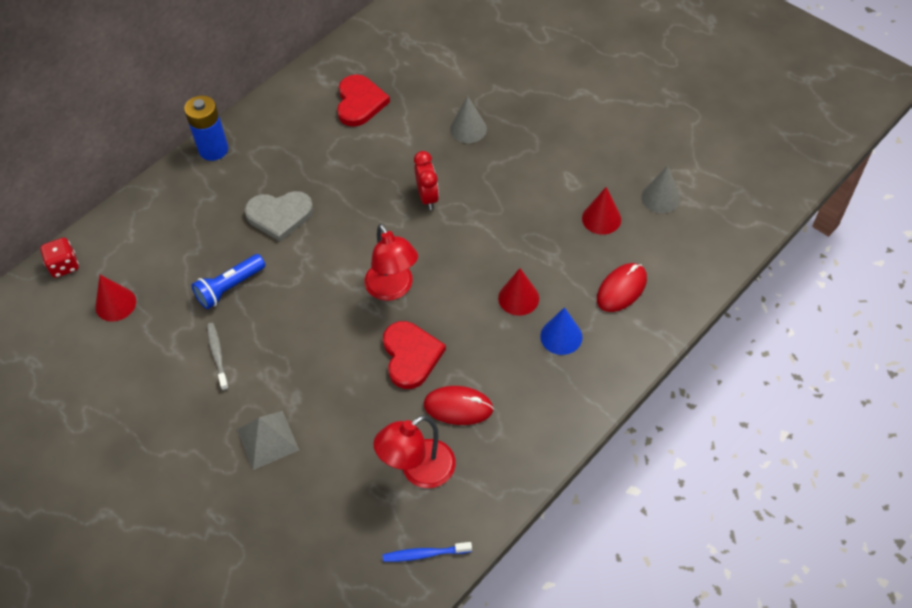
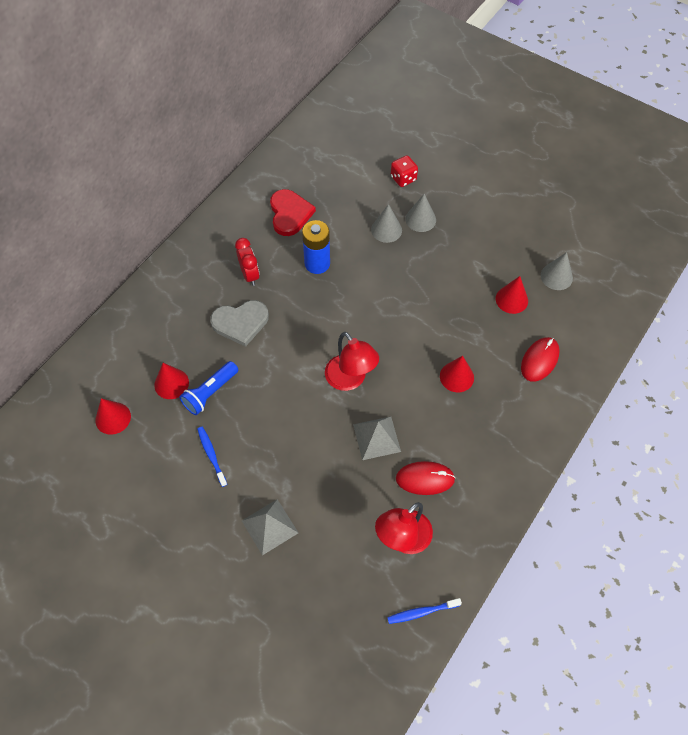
camera: 10 degrees left, 5 degrees up
red dice [40,238,79,278] -> red dice moved to [391,155,418,187]
blue battery [184,96,228,161] -> blue battery moved to [302,220,330,274]
grey toothbrush [207,323,229,391] -> blue toothbrush [197,427,227,487]
red heart [383,321,446,389] -> grey pyramid [353,416,401,460]
red clock [414,151,439,210] -> red clock moved to [235,238,260,286]
blue cone [540,307,582,355] -> none
none -> red cone [154,363,189,399]
none -> grey cone [405,193,436,232]

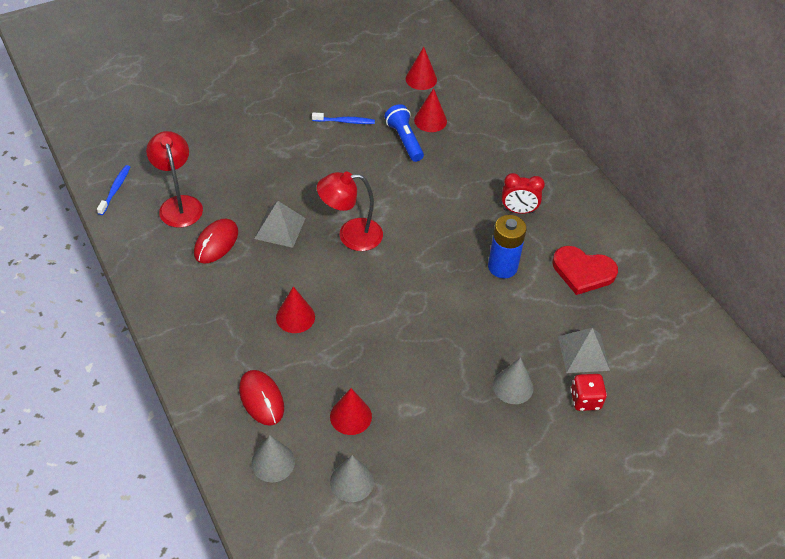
camera: 115 degrees right, 10 degrees down
grey heart [210,300,269,347] -> none
grey pyramid [242,499,298,555] -> grey pyramid moved to [558,328,610,373]
grey cone [371,204,402,243] -> grey cone moved to [251,435,295,482]

